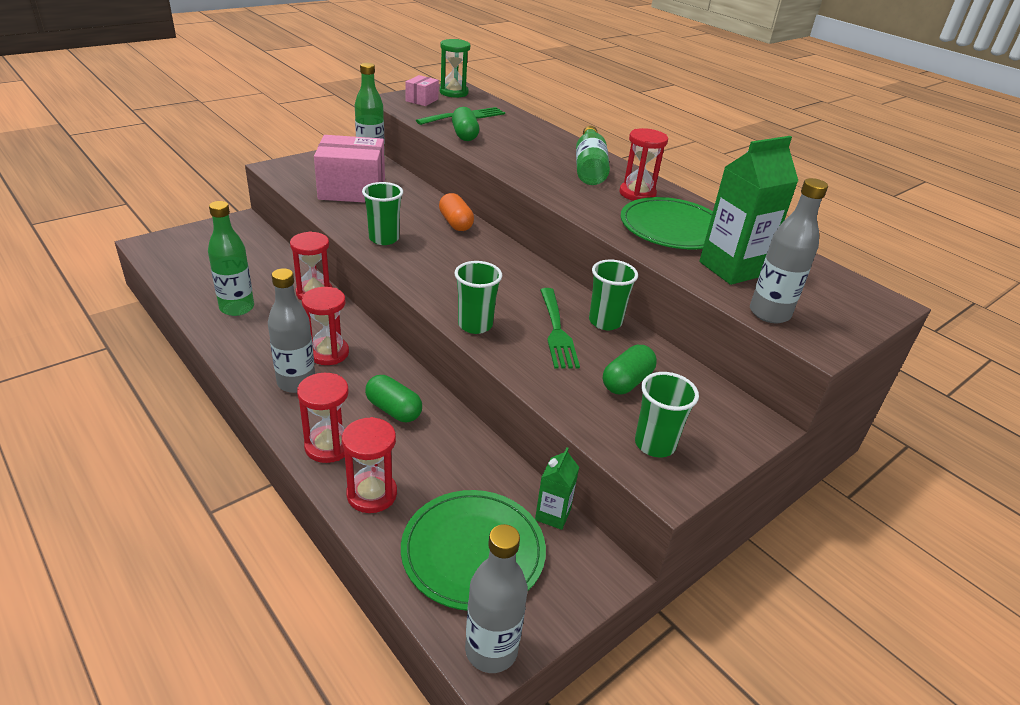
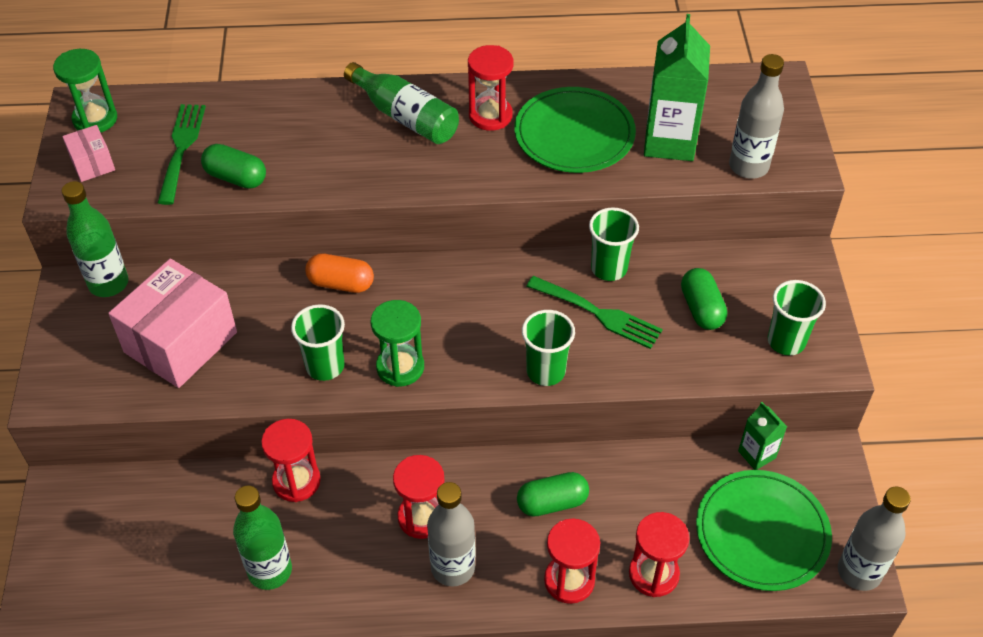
camera: 50 degrees left, 15 degrees up
none -> green hourglass [371,300,424,387]

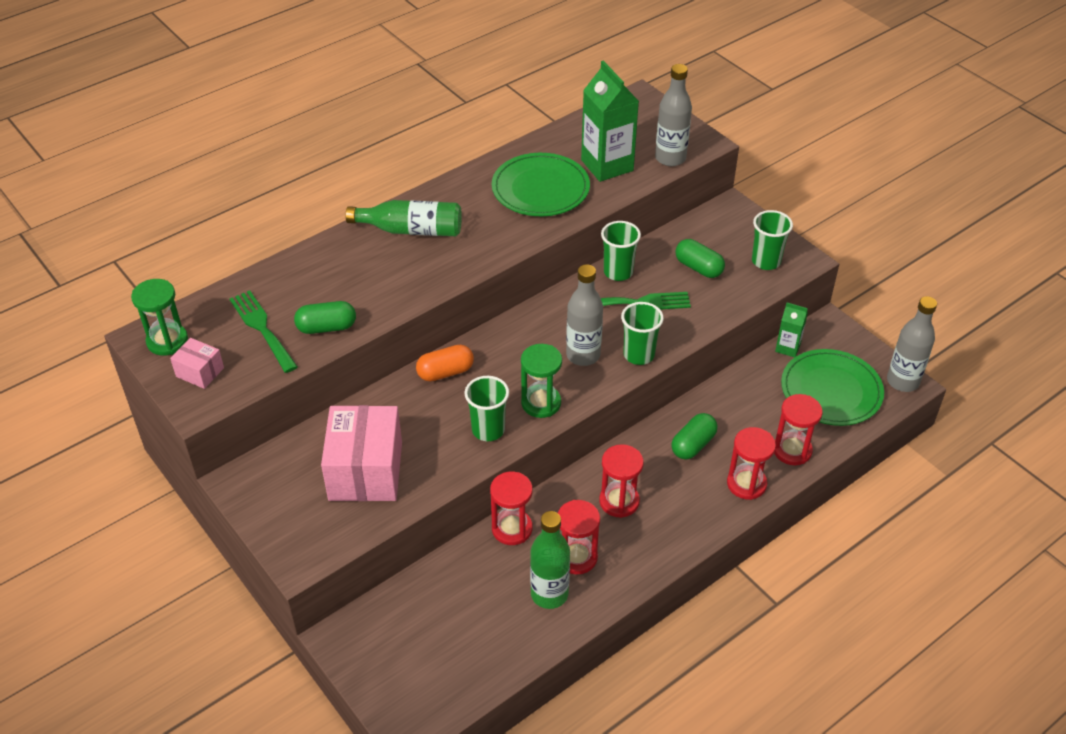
camera: 35 degrees left, 5 degrees down
green bottle [62,181,128,297] -> none
grey bottle [427,482,476,587] -> grey bottle moved to [566,264,603,366]
red hourglass [468,45,513,131] -> red hourglass moved to [558,500,600,575]

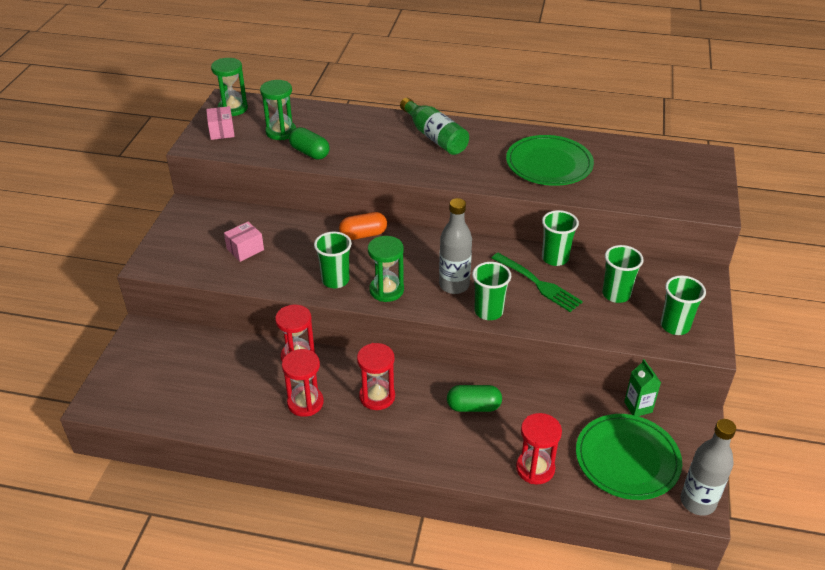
camera: 50 degrees right, 5 degrees down
green fork [230,290,298,373] -> green hourglass [260,80,296,140]
pink box [321,405,402,501] -> pink box [224,222,264,262], size x0.48
orange capsule [416,345,474,381] -> orange capsule turned 45 degrees counterclockwise [339,212,387,240]
green bottle [530,511,570,609] -> none
green carton [581,60,639,182] -> none
grey bottle [655,64,692,166] -> none
green capsule [675,239,725,278] -> green cup [602,245,644,303]
red hourglass [727,427,776,500] -> none

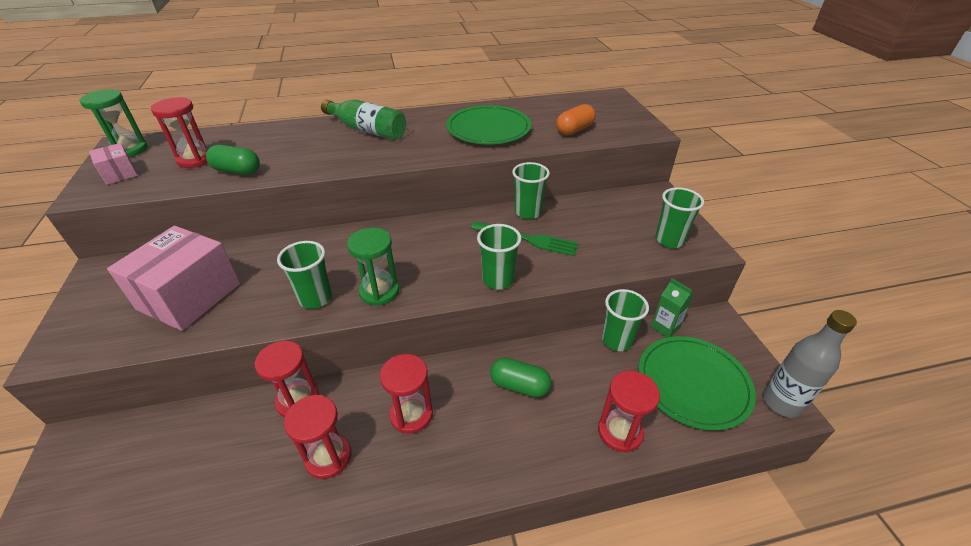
camera: 25 degrees left, 0 degrees up
pink box [224,222,264,262] -> pink box [107,226,240,331], size x2.08
green hourglass [260,80,296,140] -> red hourglass [151,97,209,168]
orange capsule [339,212,387,240] -> orange capsule moved to [556,104,596,136]
grey bottle [439,198,472,294] -> none
green capsule [447,385,502,412] -> green capsule turned 45 degrees clockwise [490,357,551,397]
green cup [602,245,644,303] -> green cup moved to [602,289,649,351]

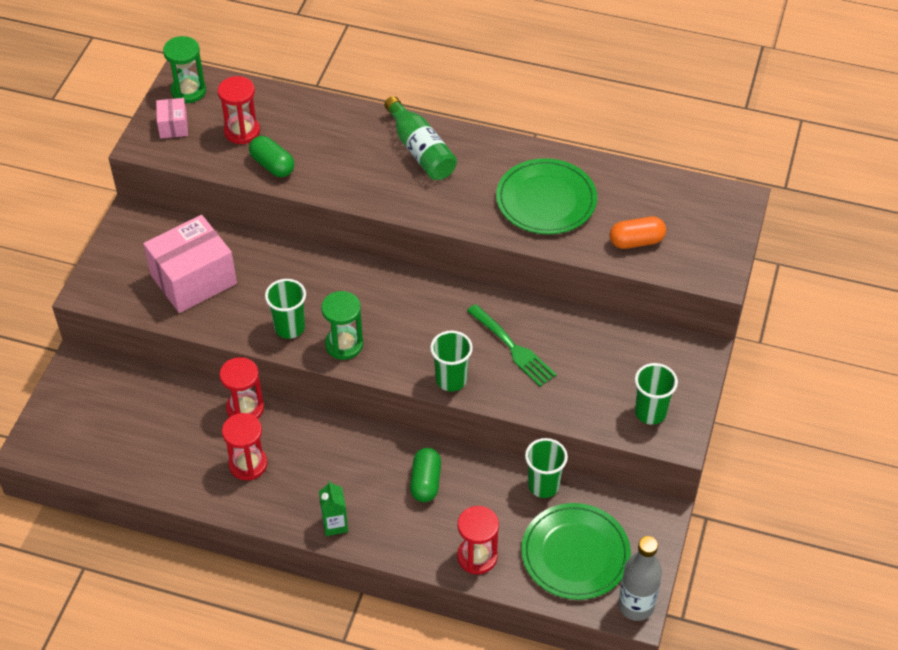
camera: 30 degrees right, 10 degrees up
red hourglass [380,354,433,434] -> none
green capsule [490,357,551,397] -> green capsule turned 45 degrees clockwise [410,448,441,502]
green cup [512,162,550,219] -> none
green carton [651,279,693,337] -> green carton moved to [319,481,348,536]

